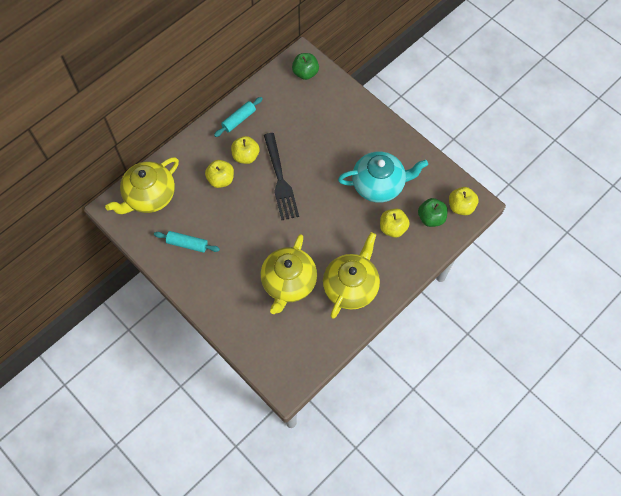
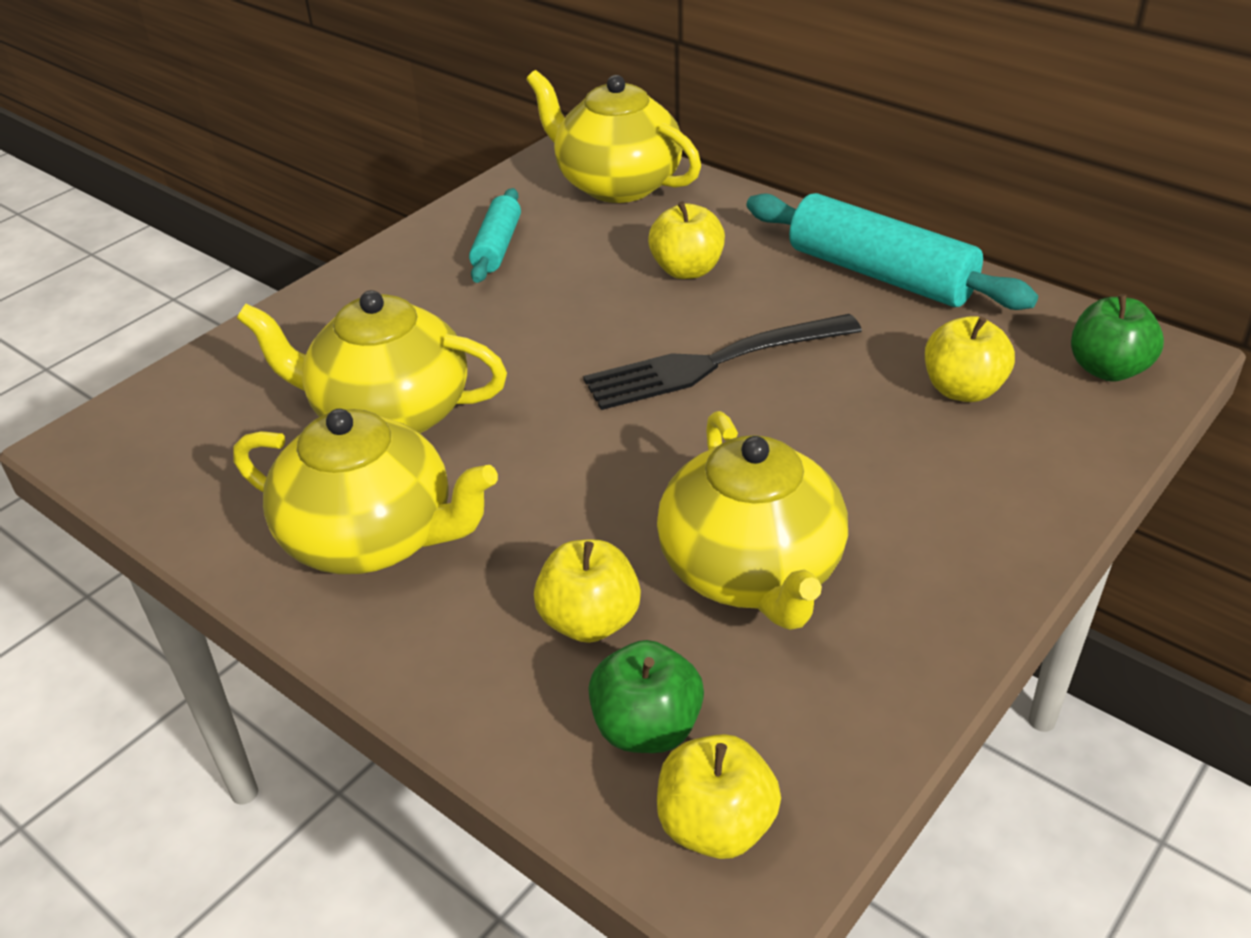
camera: 85 degrees right, 25 degrees down
turquoise rolling pin [214,97,263,137] -> turquoise rolling pin [747,193,1038,310], size x1.80
yellow apple [231,136,260,164] -> yellow apple moved to [925,316,1015,402]
turquoise teapot [338,151,428,203] -> yellow teapot [657,411,848,630]

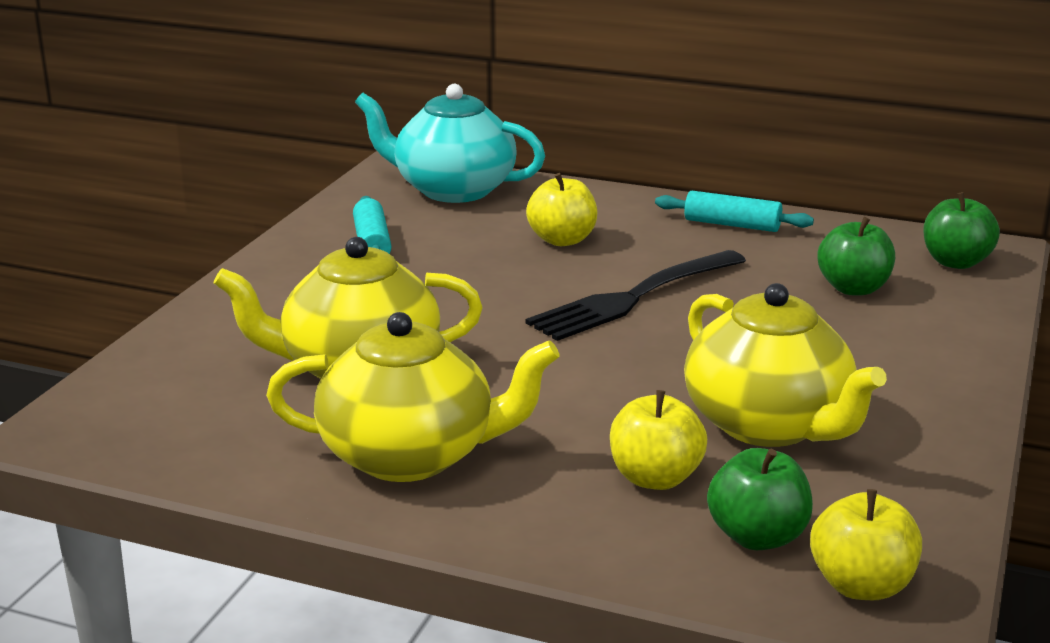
camera: 20 degrees left, 15 degrees down
yellow teapot [526,70,701,203] -> turquoise teapot [355,84,545,203]
turquoise rolling pin [747,193,1038,310] -> turquoise rolling pin [655,191,814,232], size x0.56
yellow apple [925,316,1015,402] -> green apple [817,217,895,296]

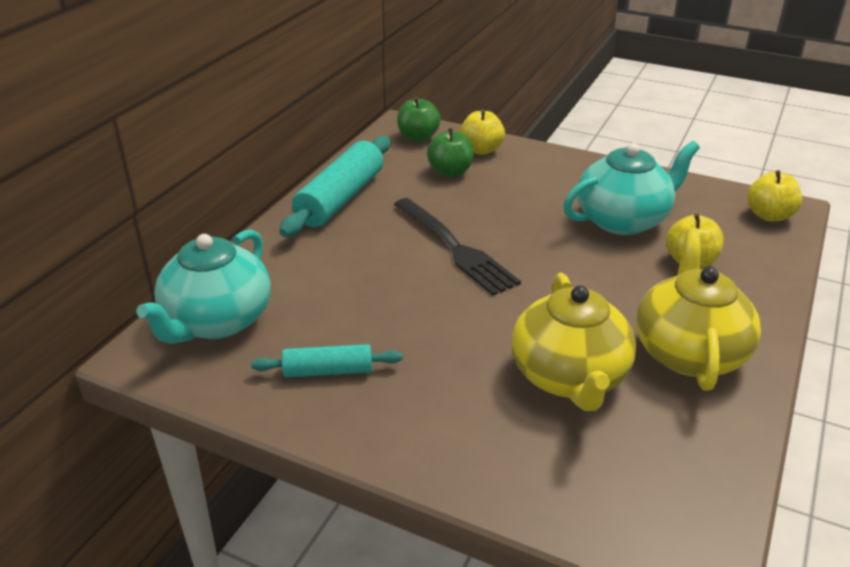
camera: 85 degrees left, 10 degrees up
yellow apple [526,173,597,246] -> yellow apple moved to [460,109,505,155]
turquoise rolling pin [655,191,814,232] -> turquoise rolling pin [279,136,390,237], size x1.80
yellow teapot [684,283,887,447] -> turquoise teapot [563,141,700,235]
green apple [707,448,813,550] -> none

